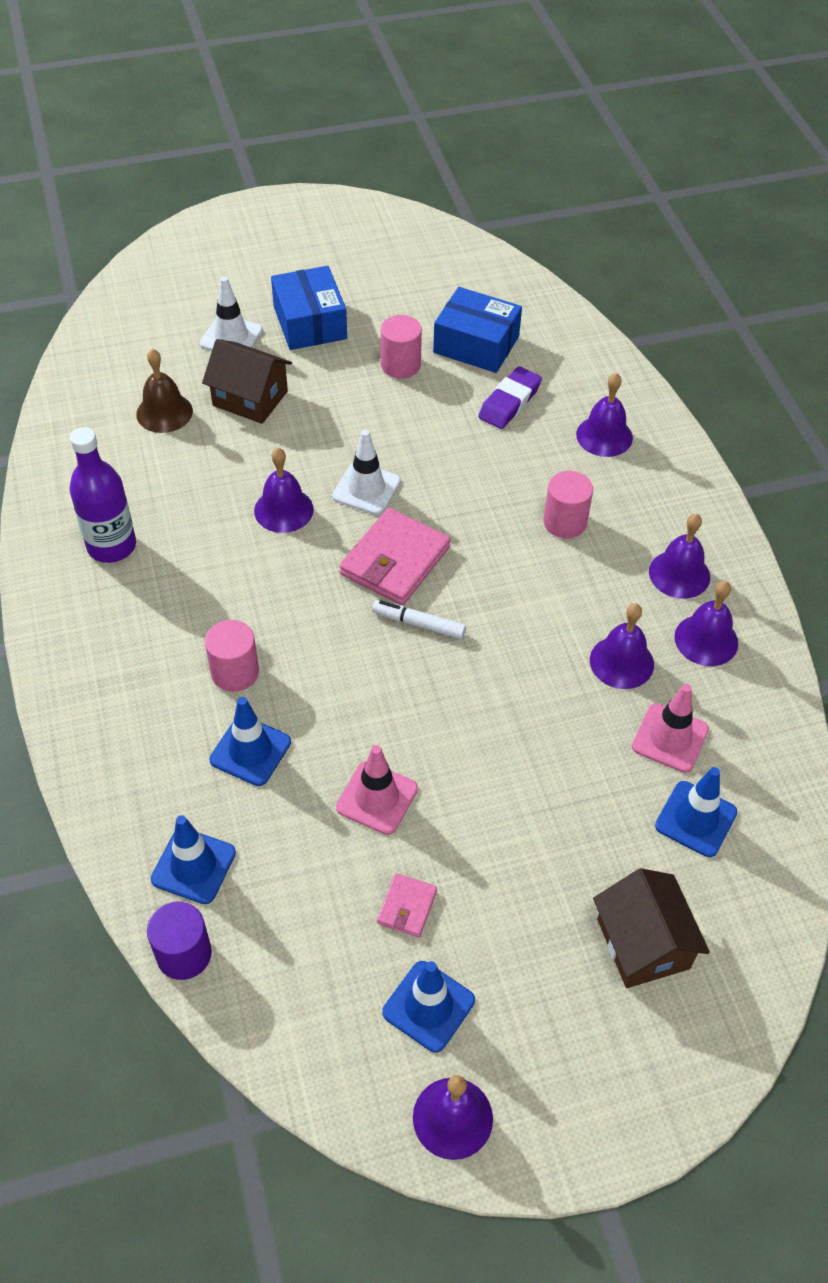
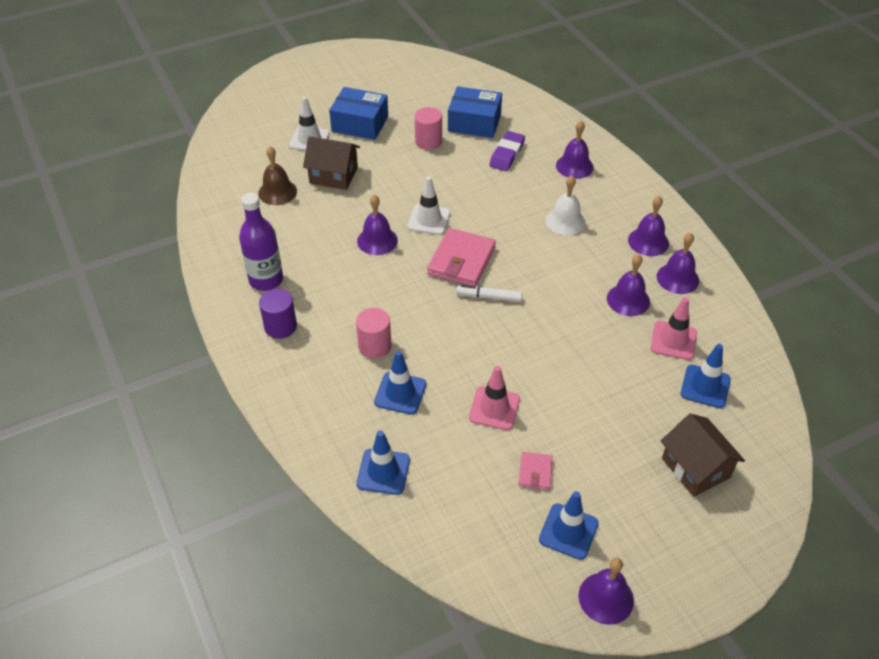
camera: 10 degrees left, 5 degrees down
purple cylinder [147,902,212,980] -> purple cylinder moved to [259,289,297,339]
blue box [271,266,347,350] -> blue box turned 45 degrees counterclockwise [329,87,388,140]
pink cylinder [543,471,593,539] -> white bell [546,176,586,235]

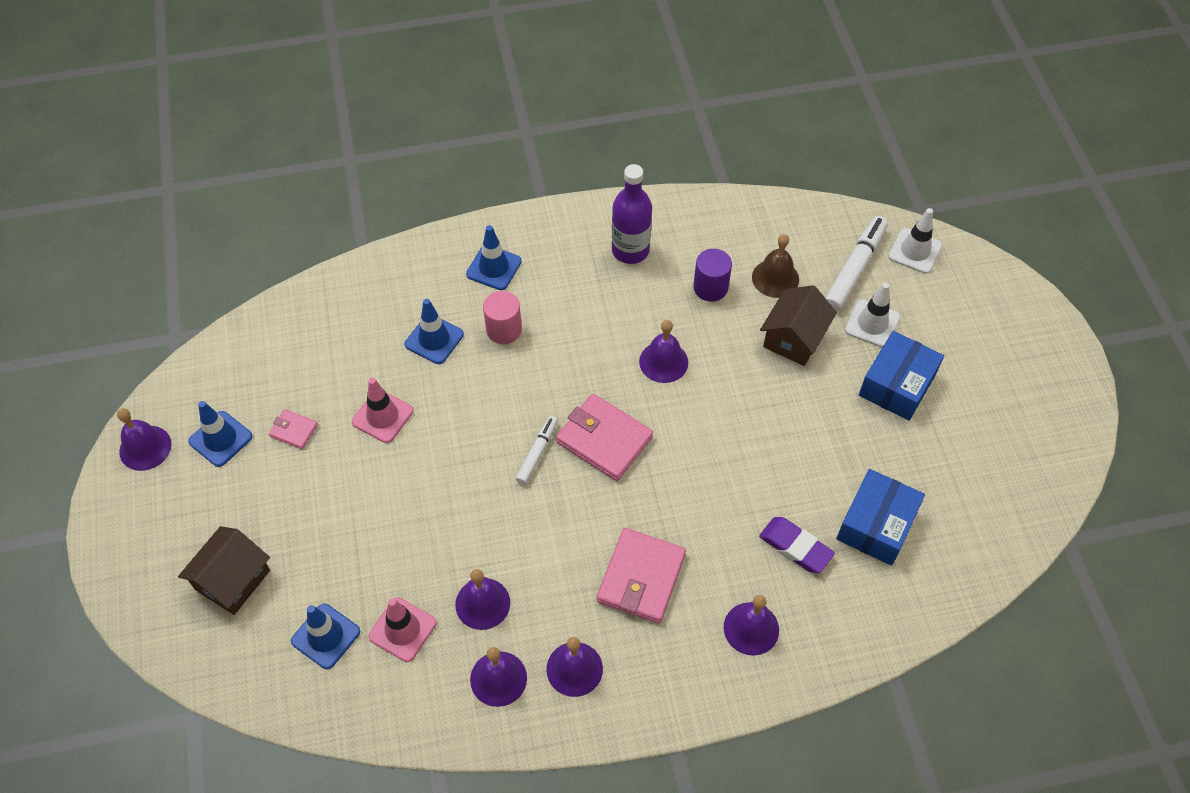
camera: 105 degrees right, 10 degrees up
purple cylinder [259,289,297,339] -> purple cylinder moved to [693,249,732,302]
blue traffic cone [357,430,410,495] -> blue traffic cone moved to [466,225,522,290]
white traffic cone [407,176,450,235] -> white traffic cone moved to [888,208,942,274]
pink cylinder [415,107,442,150] -> none
white bell [546,176,586,235] -> pink wallet [597,528,686,624]
brown house [661,413,745,497] -> brown house turned 45 degrees counterclockwise [178,526,270,615]
none -> white marker [825,216,888,312]

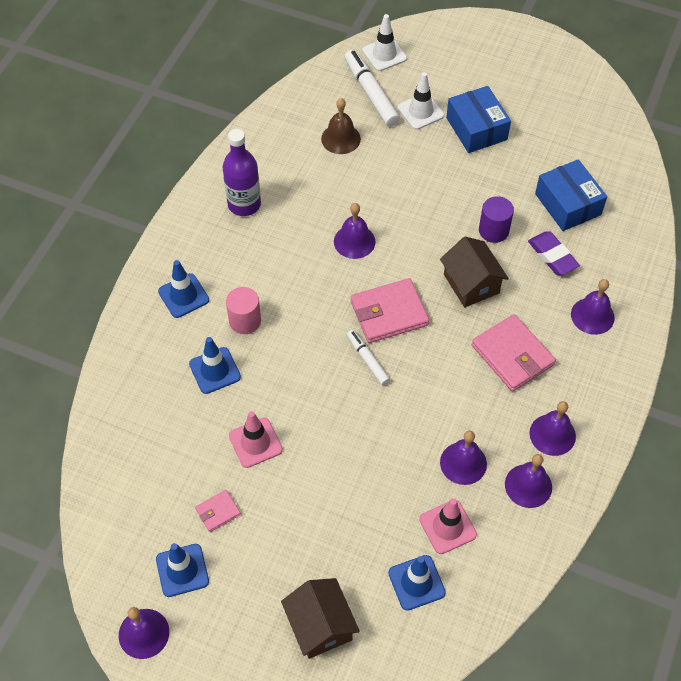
camera: 55 degrees left, 0 degrees up
purple cylinder [693,249,732,302] -> purple cylinder moved to [479,196,514,243]
purple eraser [759,517,835,573] -> purple eraser turned 75 degrees clockwise [528,231,580,275]
brown house [760,285,837,366] -> brown house moved to [440,237,509,307]

